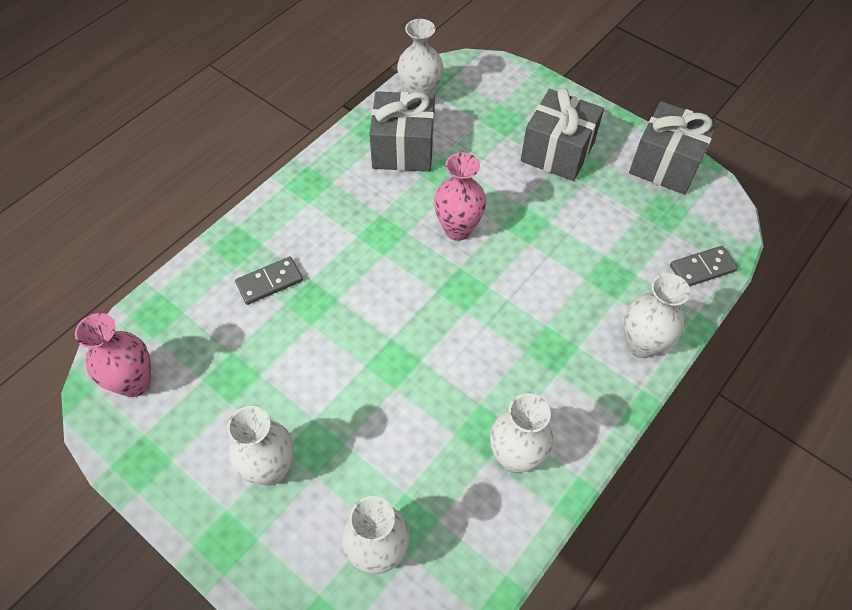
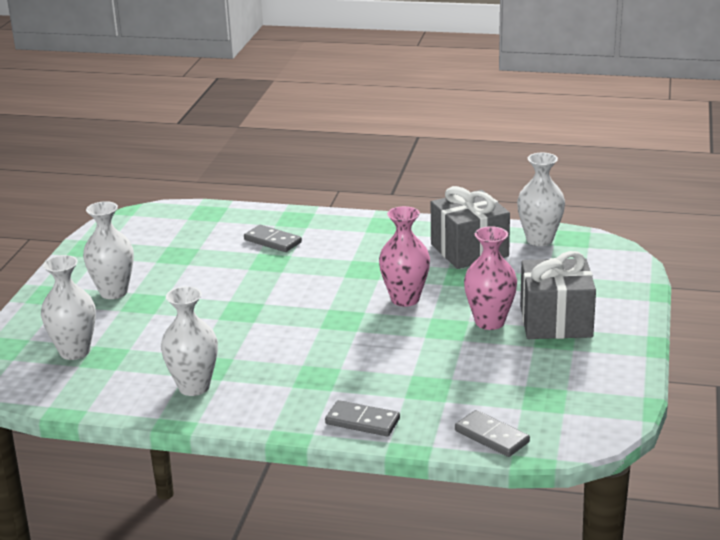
camera: 65 degrees right, 30 degrees down
pink vase [75,313,151,397] -> pink vase moved to [464,226,517,330]
white vase [624,273,690,358] -> grey domino [325,400,400,436]
grey gift [629,101,718,195] -> none

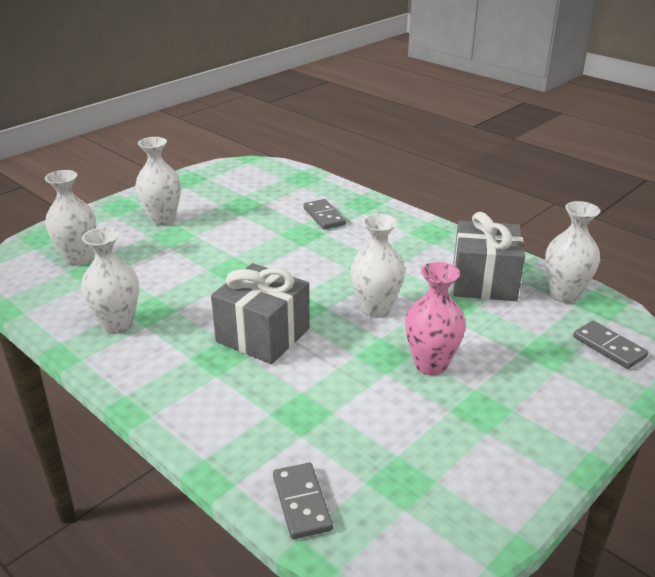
camera: 30 degrees right, 5 degrees up
grey domino [325,400,400,436] -> grey domino moved to [573,321,648,369]
pink vase [379,206,430,307] -> white vase [351,214,405,318]
grey gift [520,251,596,339] -> grey gift moved to [211,263,310,364]

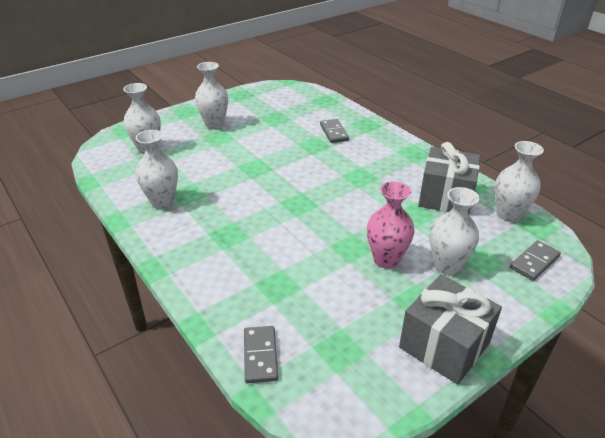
camera: 10 degrees right, 5 degrees up
grey gift [211,263,310,364] -> grey gift moved to [399,274,502,385]
white vase [351,214,405,318] -> white vase moved to [430,187,480,275]
grey domino [573,321,648,369] -> grey domino turned 75 degrees clockwise [510,240,561,281]

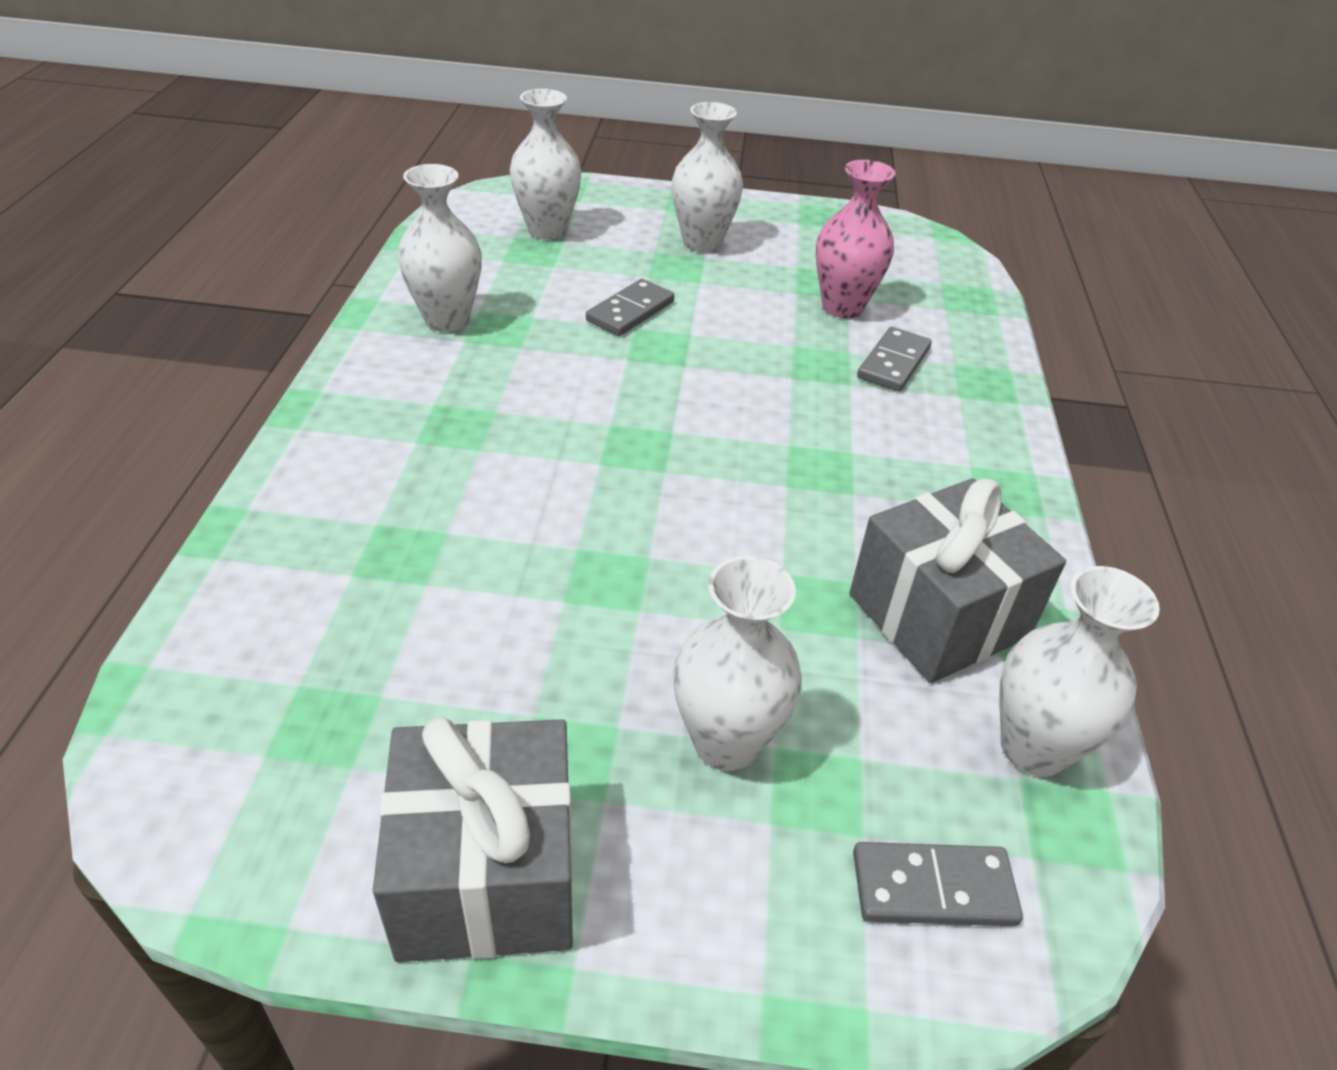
camera: 40 degrees right, 5 degrees up
grey domino [244,326,278,383] -> grey domino moved to [586,279,674,336]
pink vase [367,181,414,269] -> pink vase moved to [815,160,896,318]

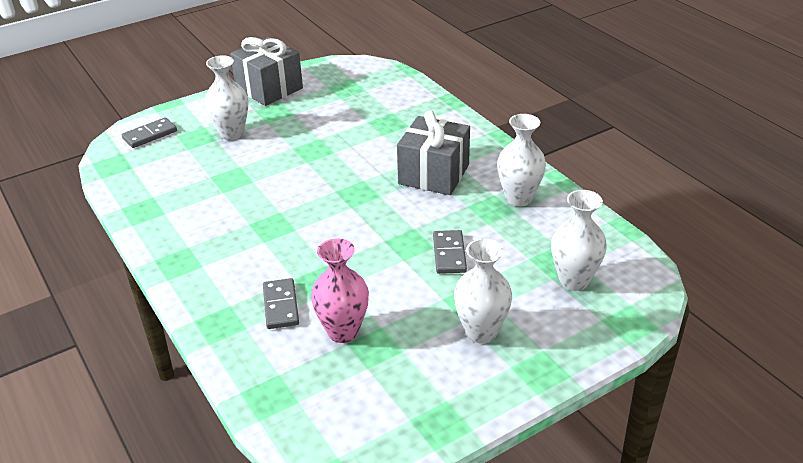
camera: 145 degrees right, 5 degrees down
grey gift [849,478,1066,683] -> grey gift moved to [397,110,470,195]
white vase [999,566,1160,777] -> none

